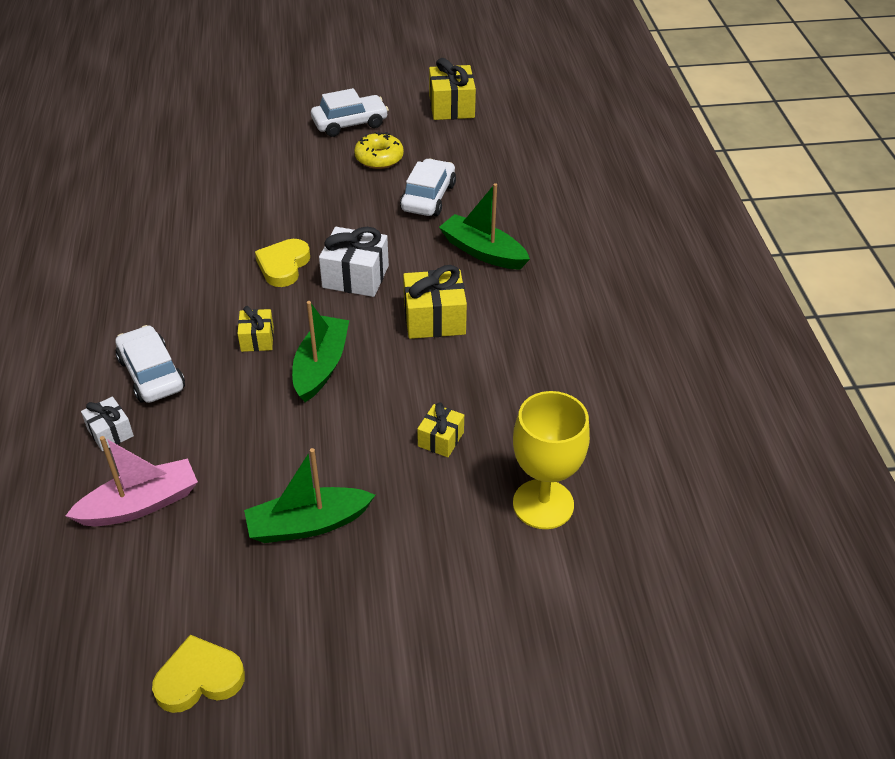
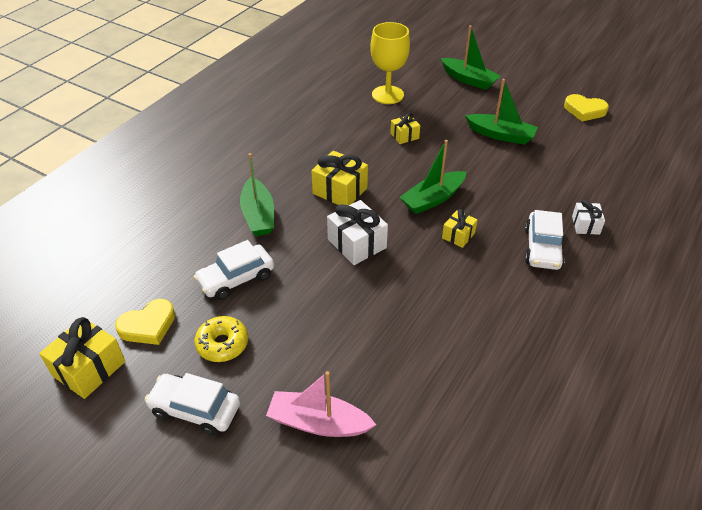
camera: 140 degrees left, 0 degrees up
pink boat [65,436,198,526] -> pink boat moved to [266,371,376,437]
yellow heart [255,239,310,287] -> yellow heart moved to [115,299,175,345]
none -> green boat [441,25,501,90]

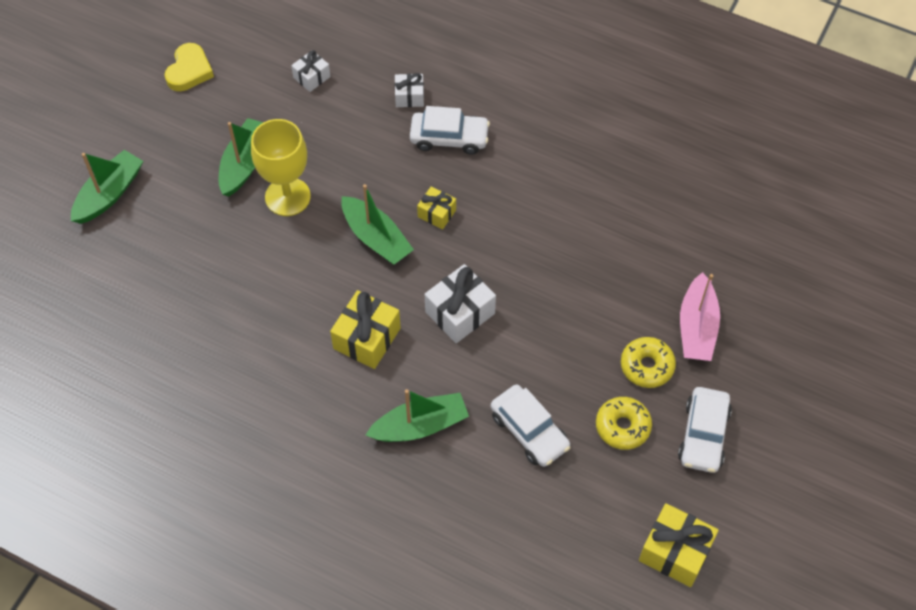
camera: 95 degrees left, 15 degrees up
yellow heart [115,299,175,345] -> none
yellow goblet [370,22,410,104] -> yellow goblet moved to [251,119,311,216]
yellow gift [390,113,420,144] -> none
none -> white gift [291,50,331,92]
none -> yellow donut [621,337,676,388]

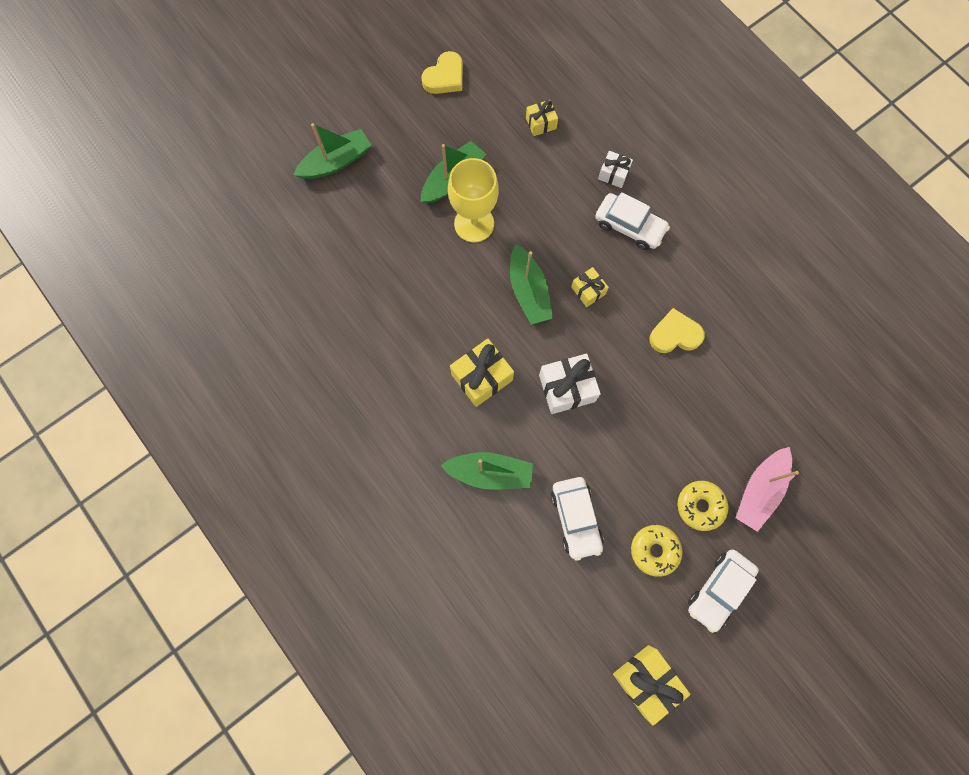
camera: 25 degrees right, 15 degrees up
white gift [291,50,331,92] -> yellow gift [526,100,558,136]
none -> yellow heart [650,308,705,353]

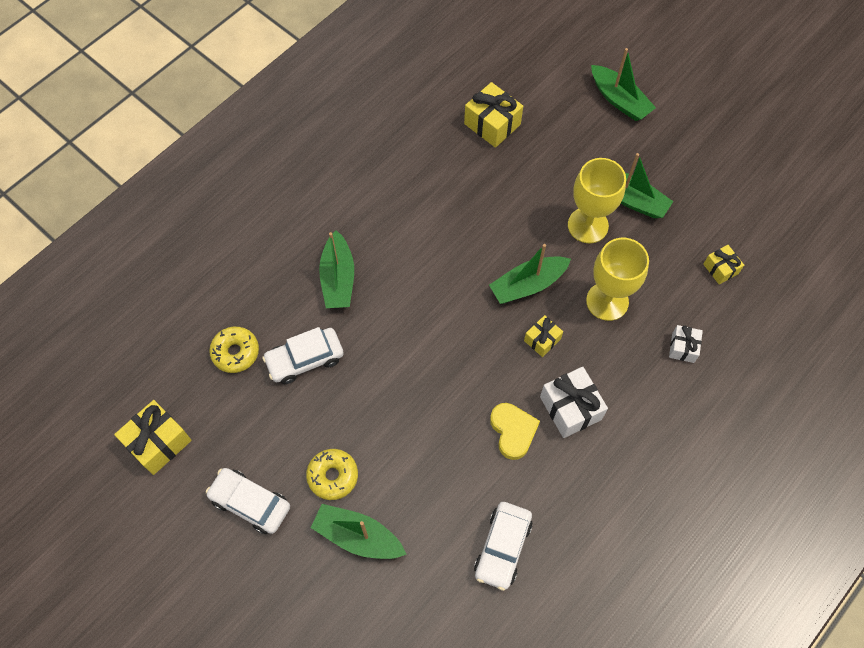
camera: 80 degrees right, 10 degrees down
yellow heart [422,51,463,94] -> none
yellow gift [450,339,514,407] -> yellow gift moved to [464,82,523,148]
white gift [539,354,601,414] -> white gift moved to [540,367,608,438]
white car [595,192,670,250] -> white car moved to [474,502,532,591]
yellow donut [631,525,682,577] -> yellow donut moved to [209,327,259,373]
pink boat [736,447,799,532] -> green boat [311,504,407,559]
none -> yellow goblet [586,238,649,321]

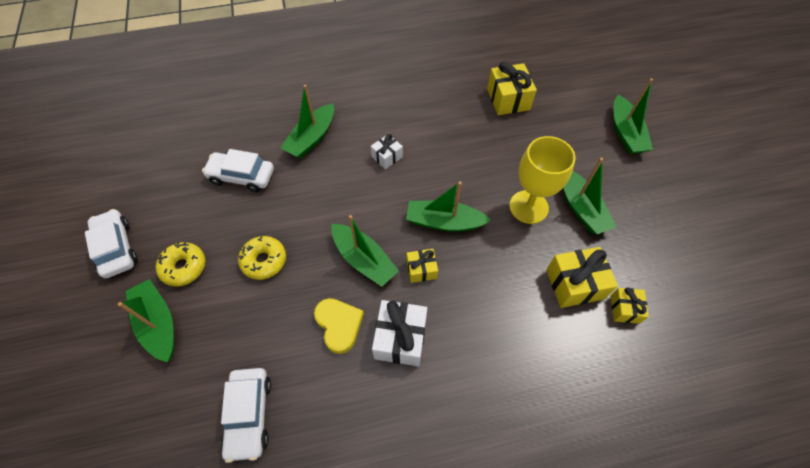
camera: 35 degrees right, 5 degrees down
yellow gift [114,400,192,475] -> yellow gift moved to [546,247,618,308]
yellow donut [209,327,259,373] -> yellow donut moved to [238,236,286,280]
white car [474,502,532,591] -> white car turned 60 degrees counterclockwise [221,368,271,463]
yellow heart [490,403,540,460] -> yellow heart turned 45 degrees counterclockwise [314,298,364,354]
yellow goblet [586,238,649,321] -> none
white gift [669,325,703,363] -> white gift moved to [371,134,403,169]
none -> green boat [331,215,399,287]

